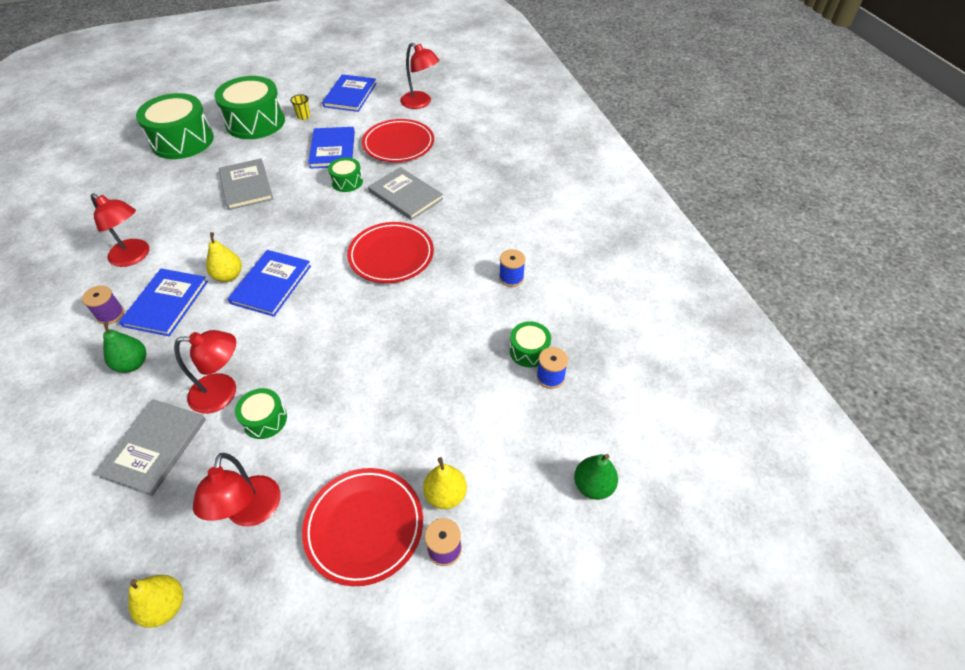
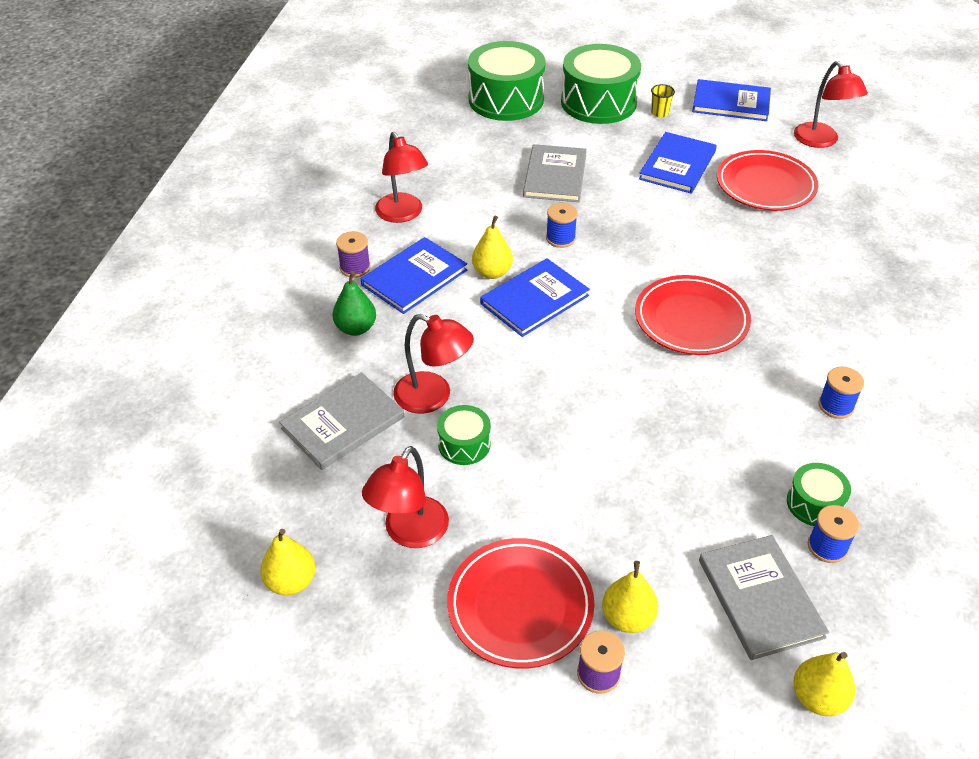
camera: 30 degrees right, 5 degrees down
blue book [322,74,377,112] -> blue book turned 60 degrees clockwise [692,79,771,121]
green drum [328,157,363,192] -> none
grey book [368,167,443,220] -> grey book moved to [699,535,829,660]
green pear [574,454,618,500] -> yellow pear [793,652,855,716]
none -> blue spool [546,203,578,248]

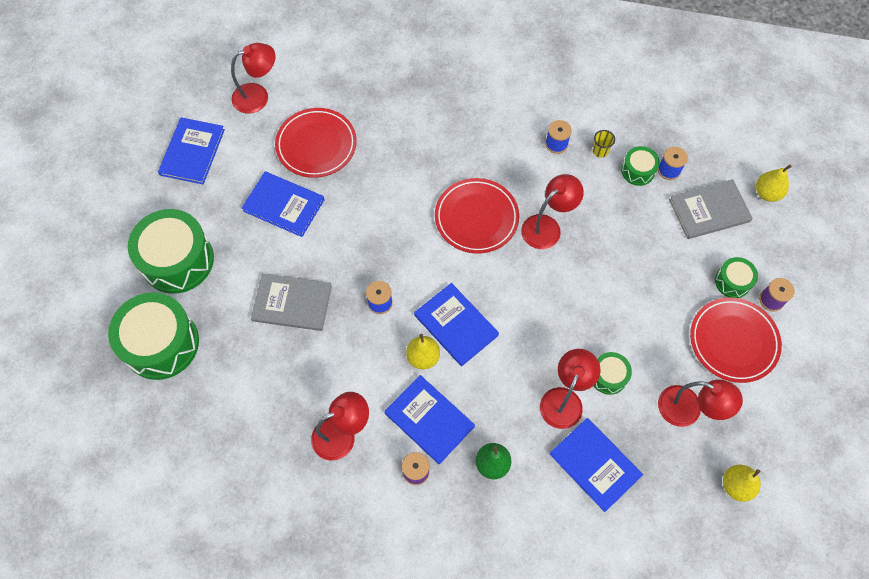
camera: 90 degrees left, 20 degrees up
grey book [279,372,404,470] -> blue book [550,418,643,512]
yellow pear [602,561,658,633] -> green drum [715,257,758,298]
yellow cup [651,84,675,117] -> yellow cup moved to [593,130,615,158]
none -> red lamp [521,174,584,249]

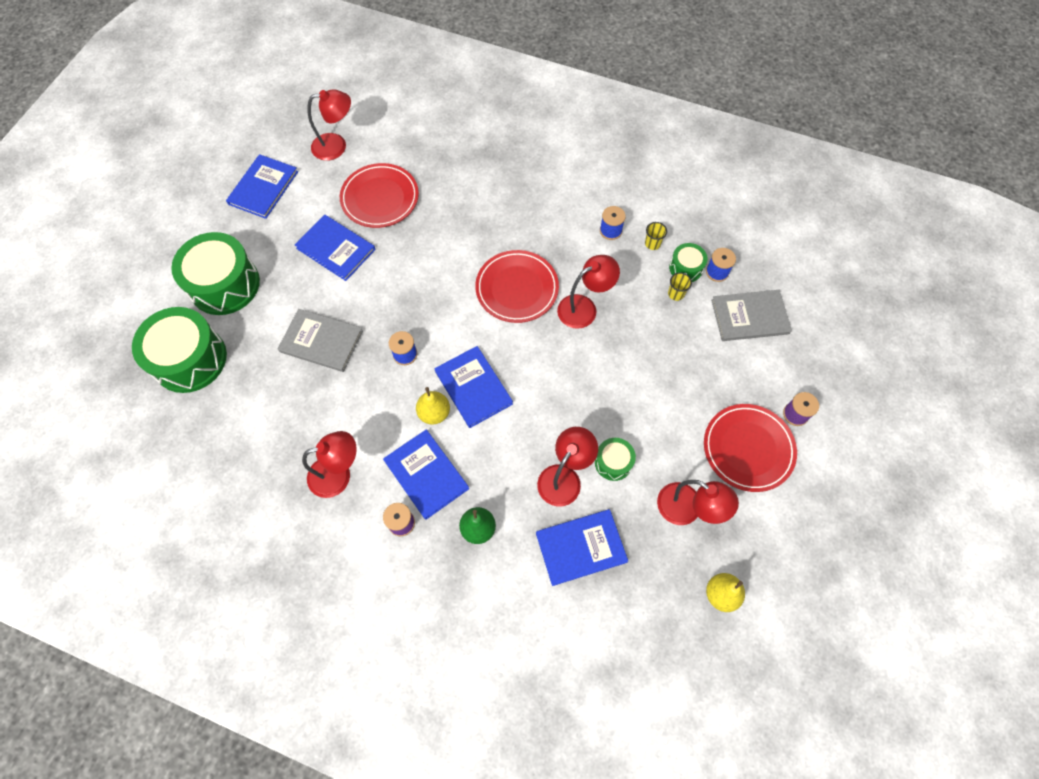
camera: 10 degrees right, 0 degrees up
blue book [550,418,643,512] -> blue book turned 75 degrees counterclockwise [536,509,628,586]
green drum [715,257,758,298] -> none
yellow pear [756,165,792,202] -> none
none -> yellow cup [668,272,692,301]

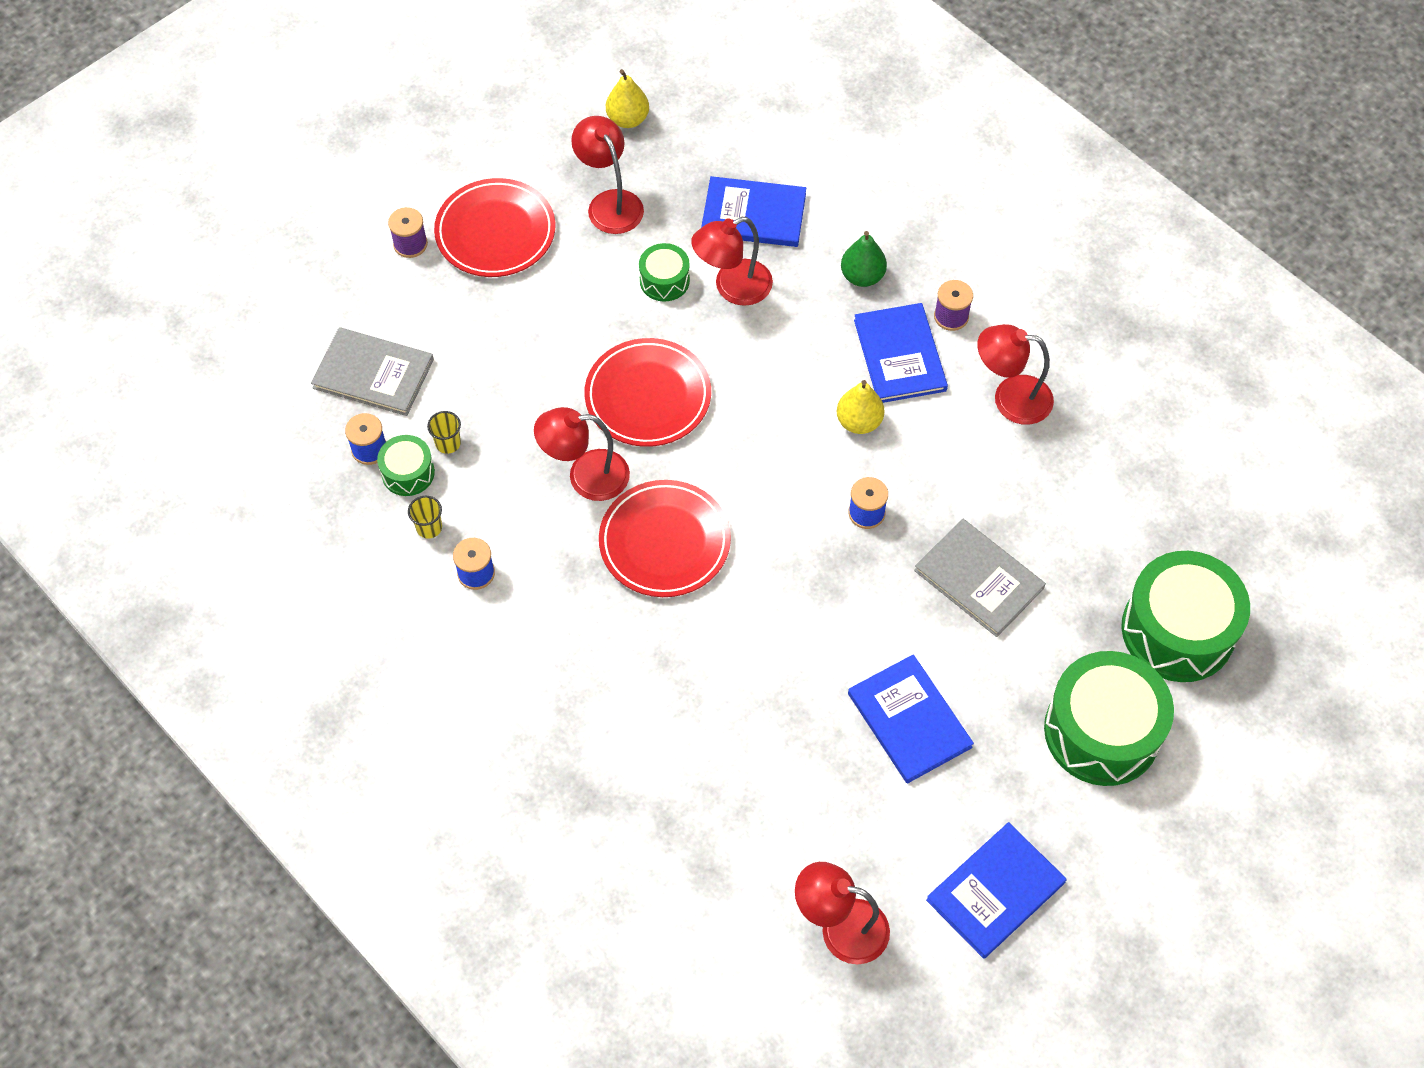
camera: 155 degrees left, 5 degrees down
red plate [340,163,419,228] -> red plate moved to [584,338,711,447]
blue book [435,346,513,428] -> none

